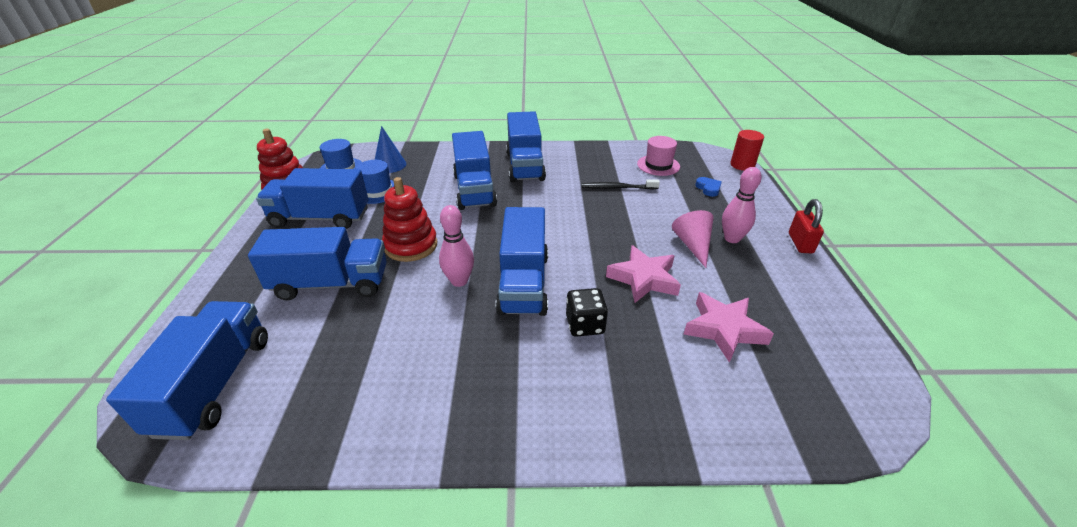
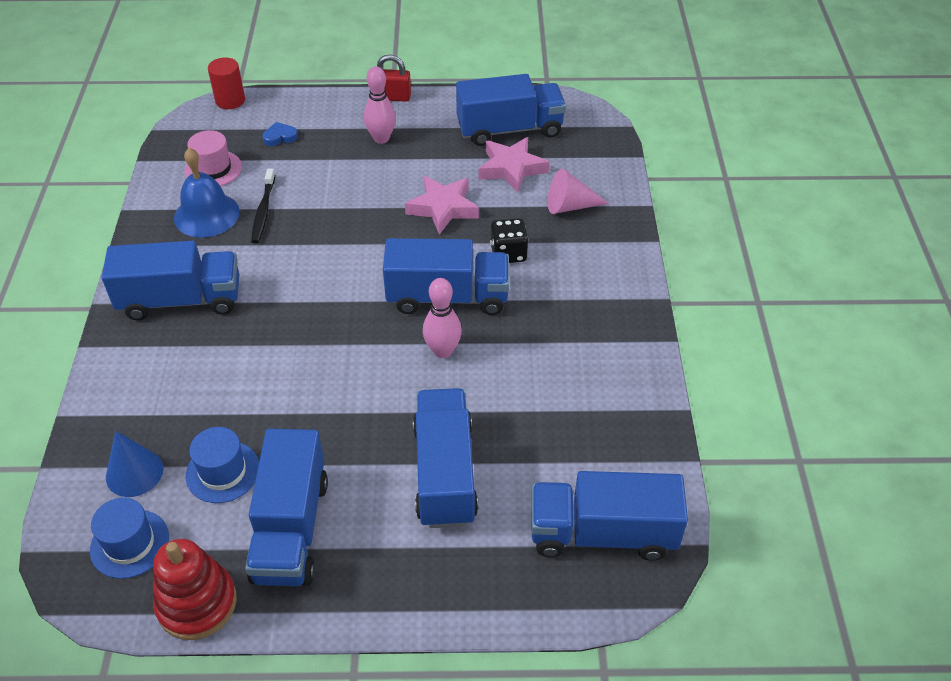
camera: 90 degrees left, 10 degrees up
red stacking toy [382,177,437,262] -> none
blue truck [452,131,497,210] -> blue truck moved to [456,74,566,146]
pink cone [672,210,714,268] -> pink cone moved to [548,169,609,214]
none -> blue bell [174,148,240,238]

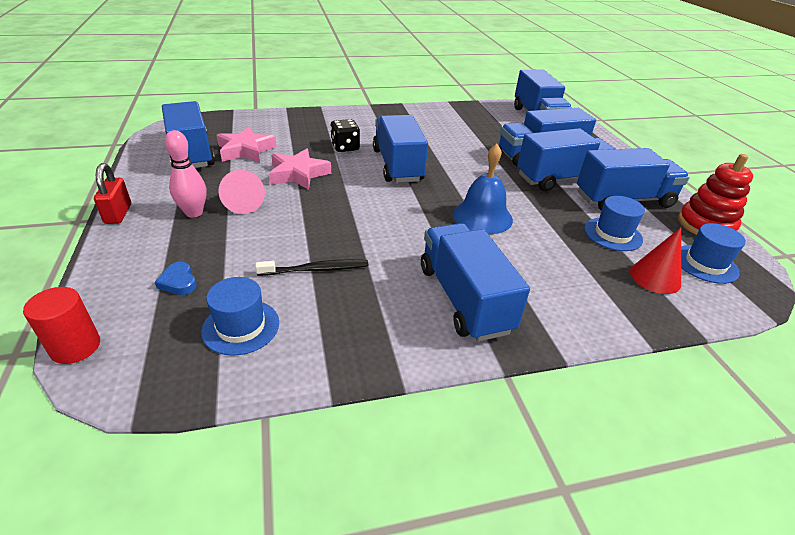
camera: 105 degrees left, 10 degrees down
blue cone [106,431,163,497] -> red cone [630,227,681,294]
blue bell [174,148,240,238] -> blue bell moved to [453,144,513,234]
pink hat [184,130,242,186] -> blue hat [201,277,279,356]
pink bowling pin [423,278,462,358] -> none
pink cone [548,169,609,214] -> pink cone moved to [218,170,265,214]
none -> blue truck [517,128,615,191]

